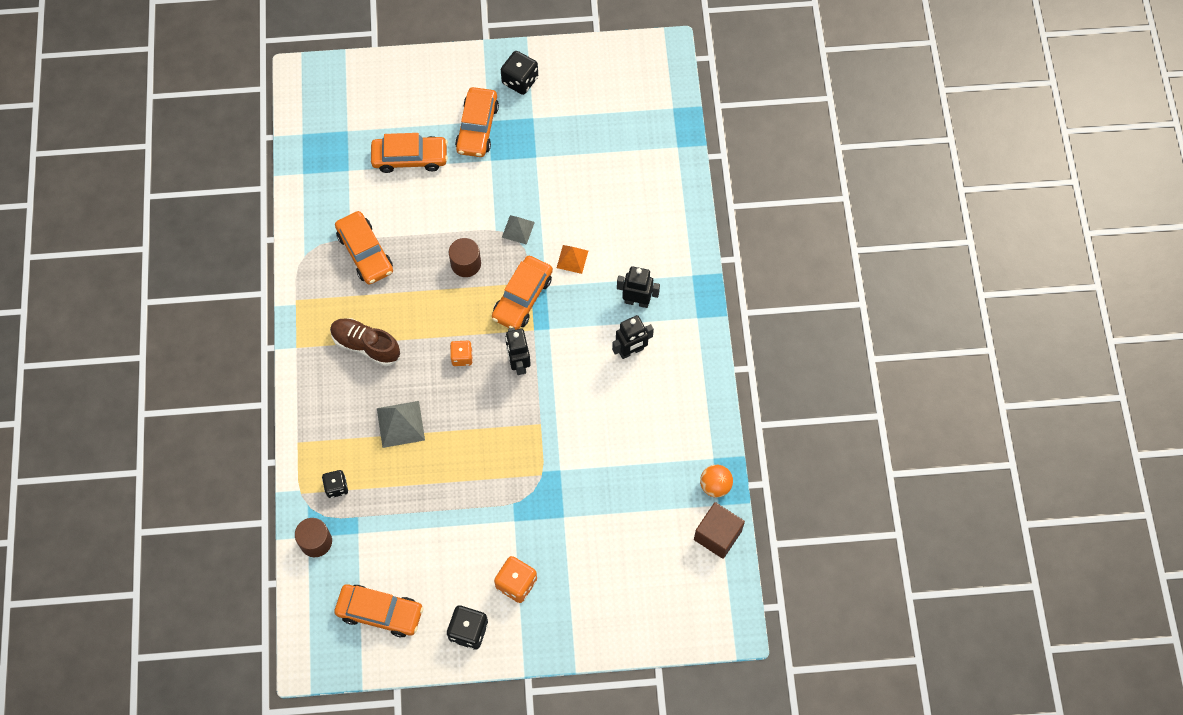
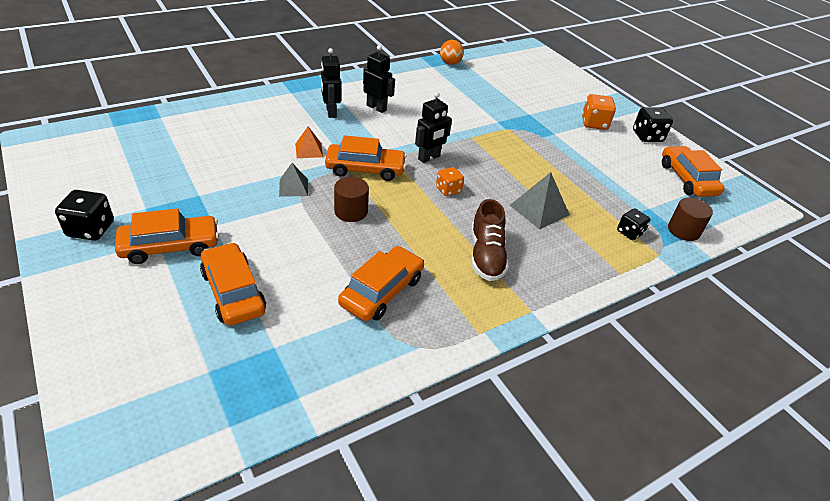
camera: 120 degrees left, 25 degrees down
brown cube [694,502,745,559] -> none

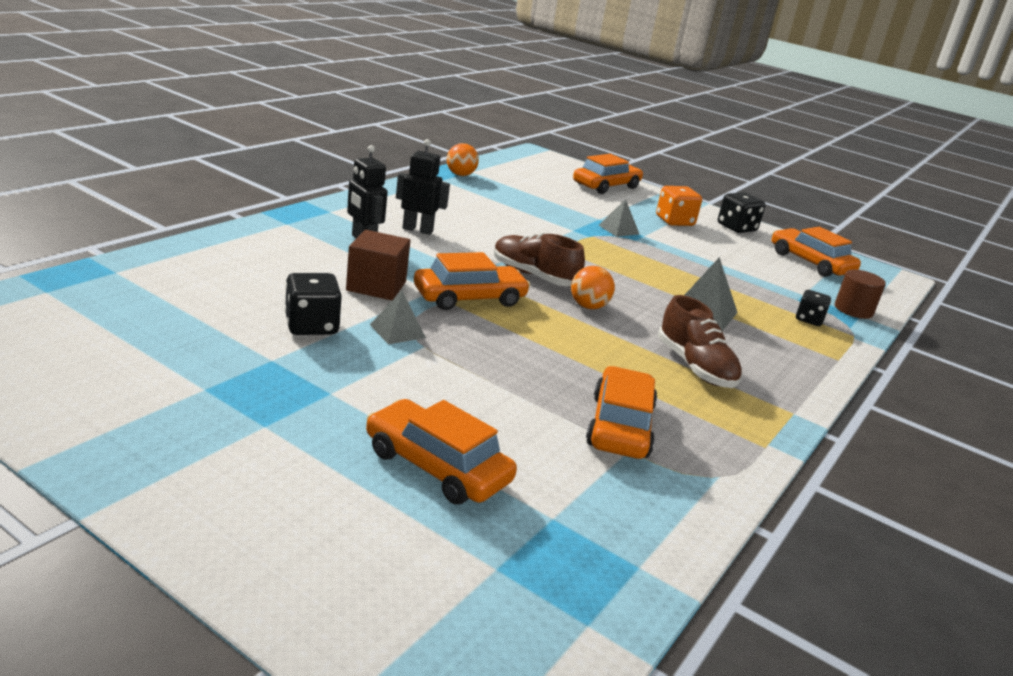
camera: 25 degrees left, 15 degrees down
black dice [55,190,114,241] -> black dice moved to [285,273,342,335]
orange car [115,208,219,264] -> orange car moved to [573,154,643,194]
orange pyramid [295,126,323,158] -> brown cube [346,230,410,300]
brown cylinder [334,177,369,222] -> none
black robot [415,92,452,163] -> brown shoe [494,233,585,286]
orange dice [436,167,464,196] -> orange ball [571,266,615,309]
none -> grey pyramid [598,199,639,237]

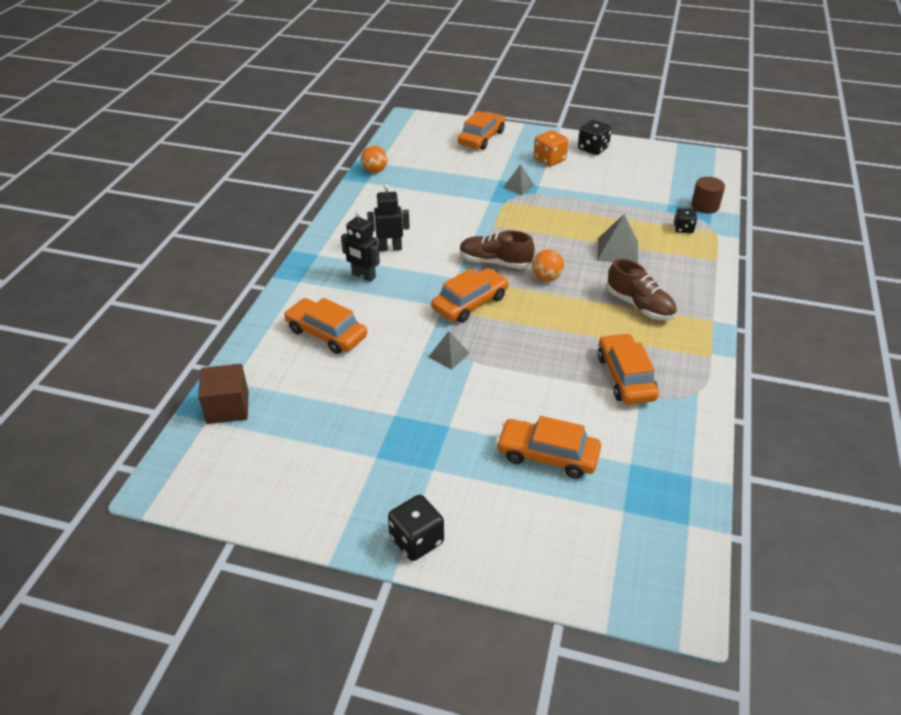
camera: 15 degrees left, 15 degrees up
black dice [285,273,342,335] -> black dice moved to [388,494,444,561]
brown cube [346,230,410,300] -> brown cube moved to [198,364,249,424]
orange car [772,227,861,277] -> orange car moved to [284,298,367,354]

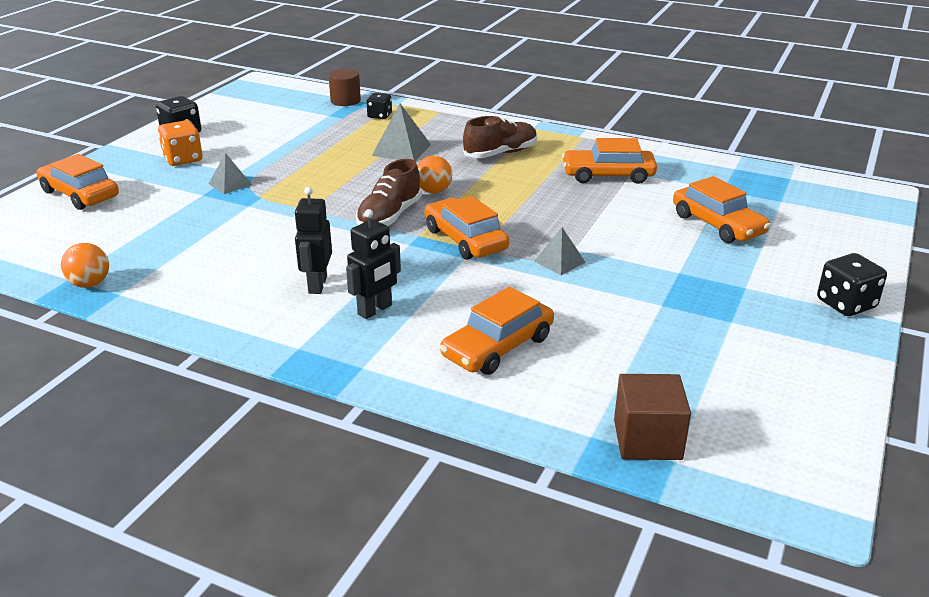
camera: 80 degrees left, 10 degrees down
orange car [496,416,601,478] -> orange car turned 60 degrees counterclockwise [673,176,771,243]

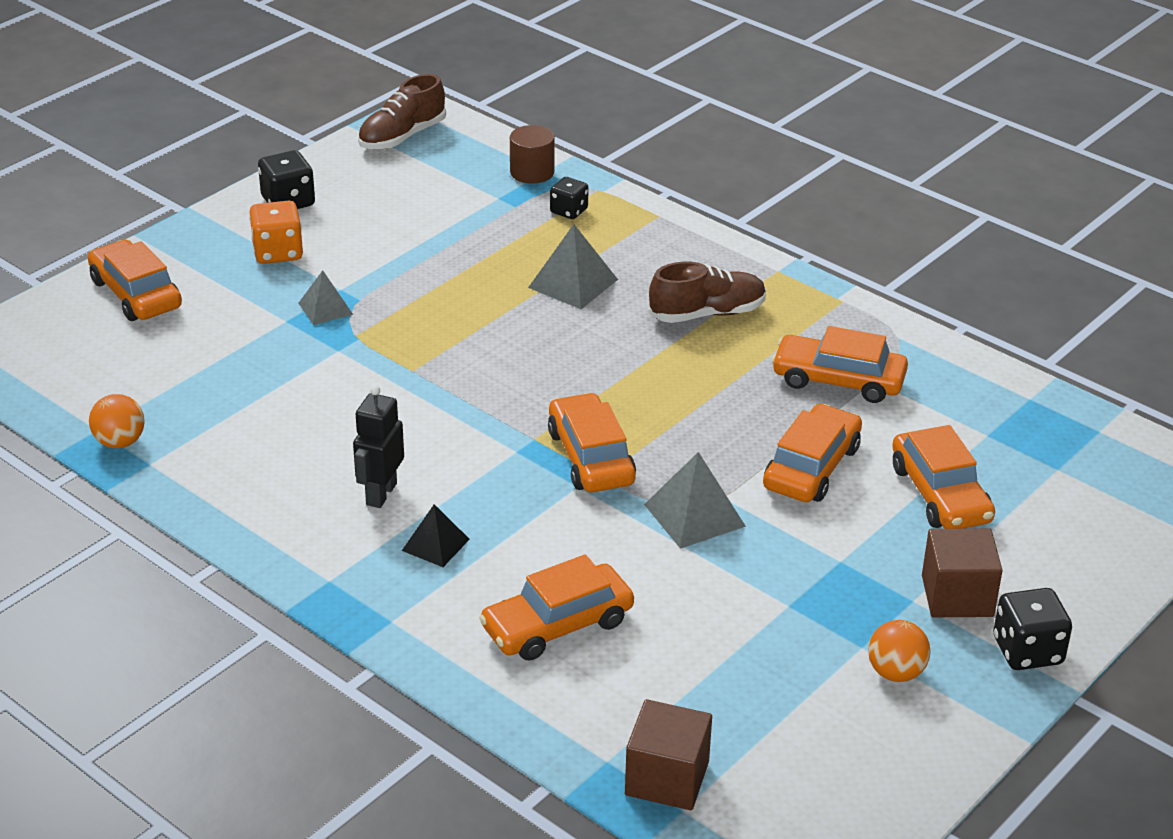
camera: 15 degrees right, 5 degrees up
black robot [346,209,401,319] -> black pyramid [402,504,470,567]
brown shoe [356,159,422,226] -> brown shoe moved to [358,74,446,150]
orange ball [417,155,452,193] -> orange ball moved to [868,620,931,682]
grey pyramid [534,227,586,275] -> grey pyramid [644,452,746,549], size x1.55
none -> orange car [763,404,862,502]
none -> brown cube [922,528,1003,617]

